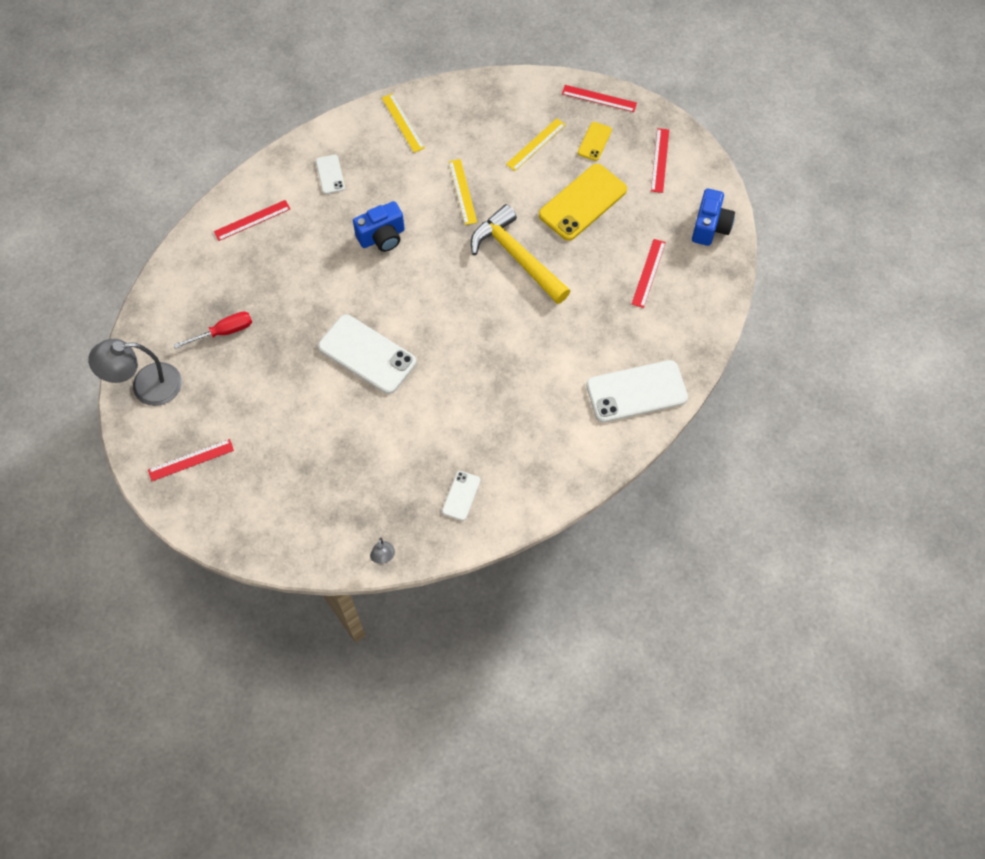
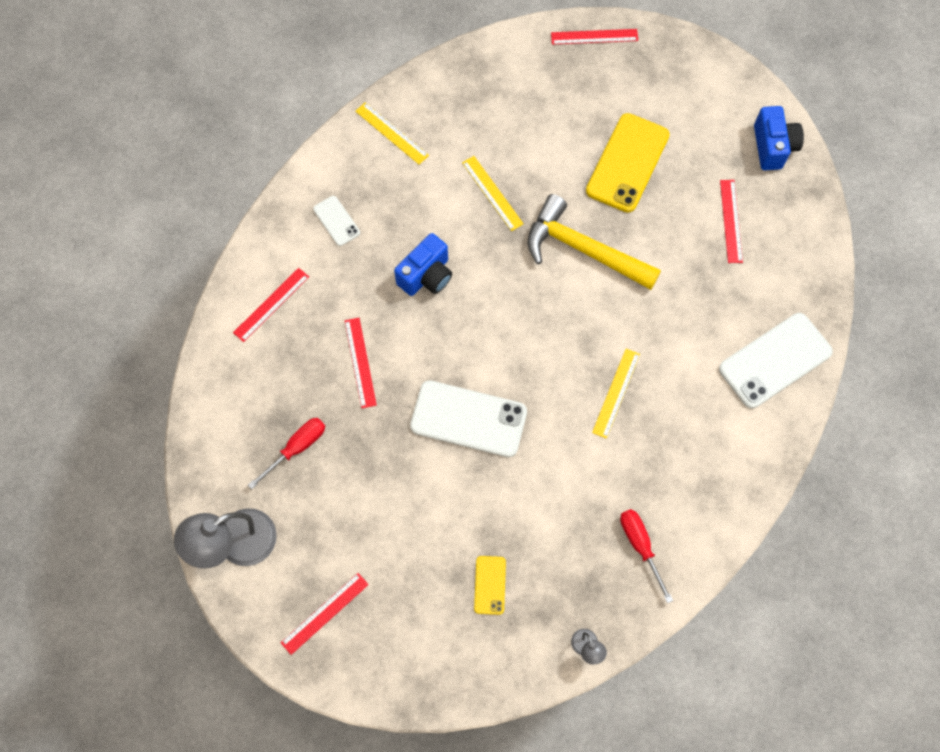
camera: 20 degrees left, 5 degrees up
white phone [442,471,480,521] -> red screwdriver [620,509,673,603]
yellow ruler [506,118,565,171] -> yellow ruler moved to [592,349,640,439]
yellow phone [578,122,612,161] -> yellow phone moved to [474,556,506,615]
red ruler [651,128,669,193] -> red ruler moved to [345,318,377,408]

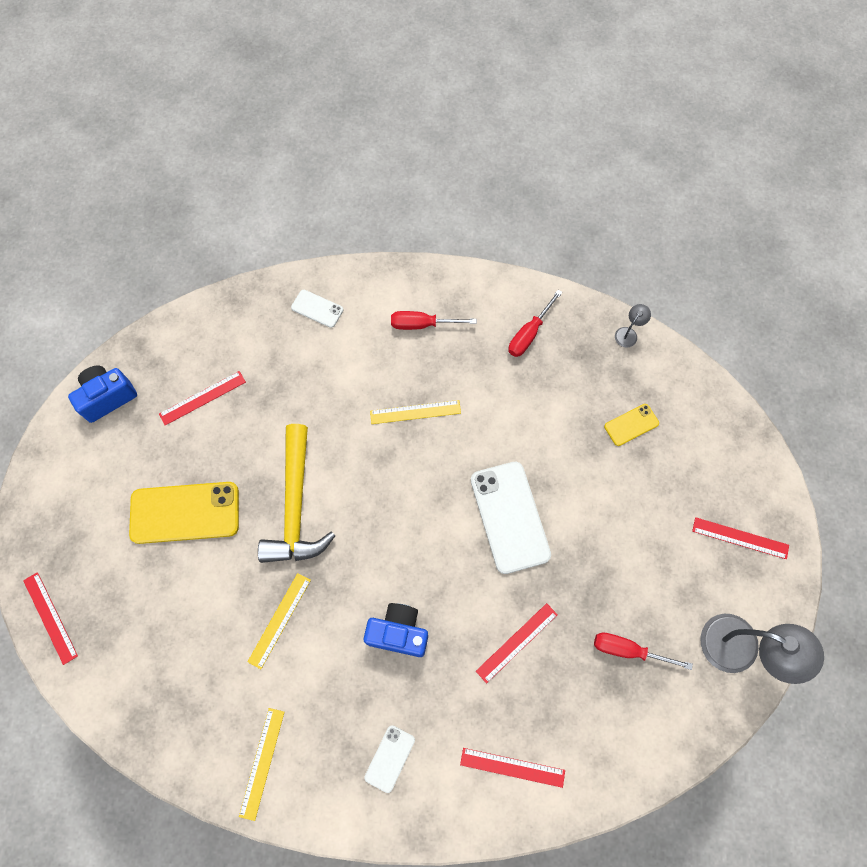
camera: 120 degrees left, 0 degrees up
white phone [719,313,833,408] -> white phone [291,290,343,328], size x0.50
none -> red screwdriver [391,311,477,330]

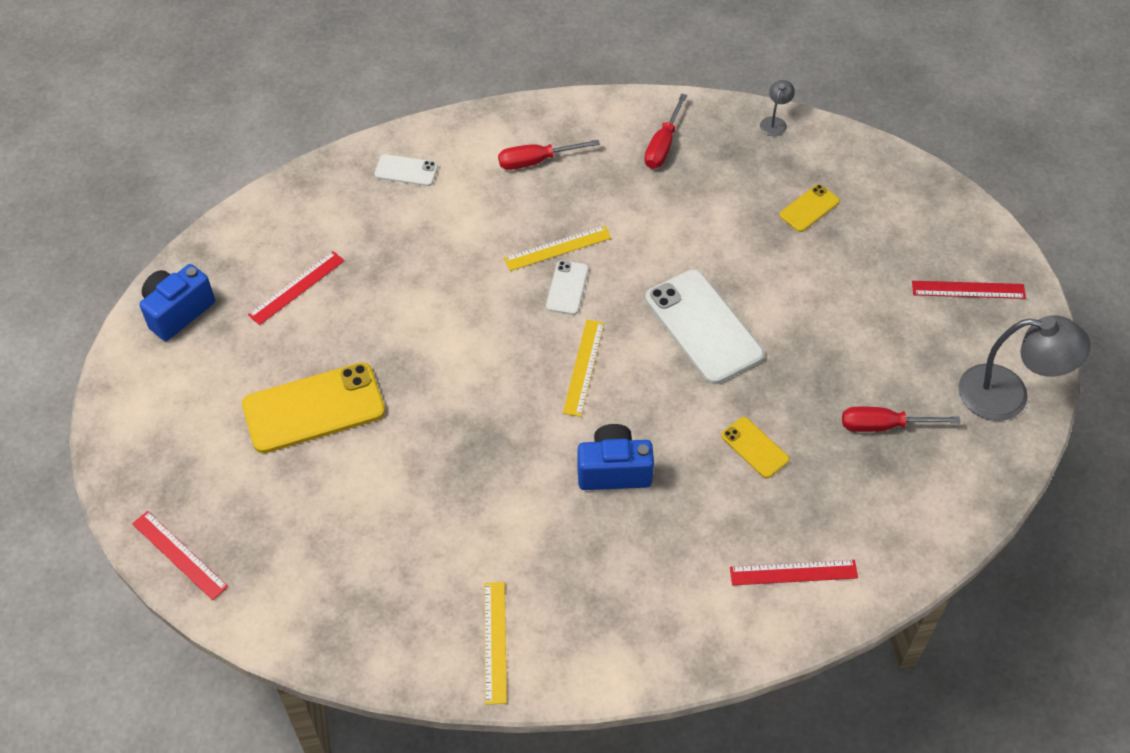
camera: 15 degrees left, 15 degrees down
yellow ruler [247,573,311,669] -> yellow ruler moved to [563,320,604,417]
yellow hammer [258,424,335,563] -> none
white phone [364,725,415,793] -> white phone moved to [546,260,589,315]
red ruler [476,603,558,684] -> yellow phone [721,417,790,478]

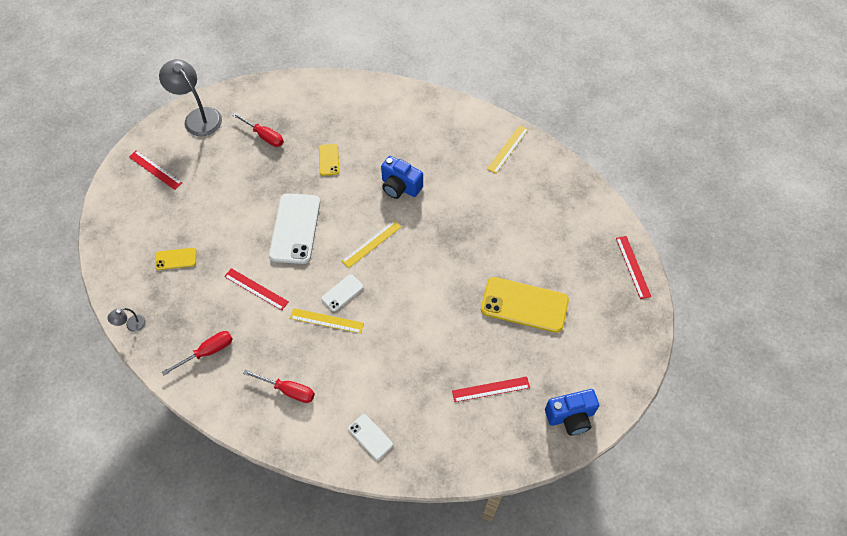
camera: 145 degrees left, 5 degrees up
red ruler [730,560,858,585] -> red ruler moved to [224,268,289,310]

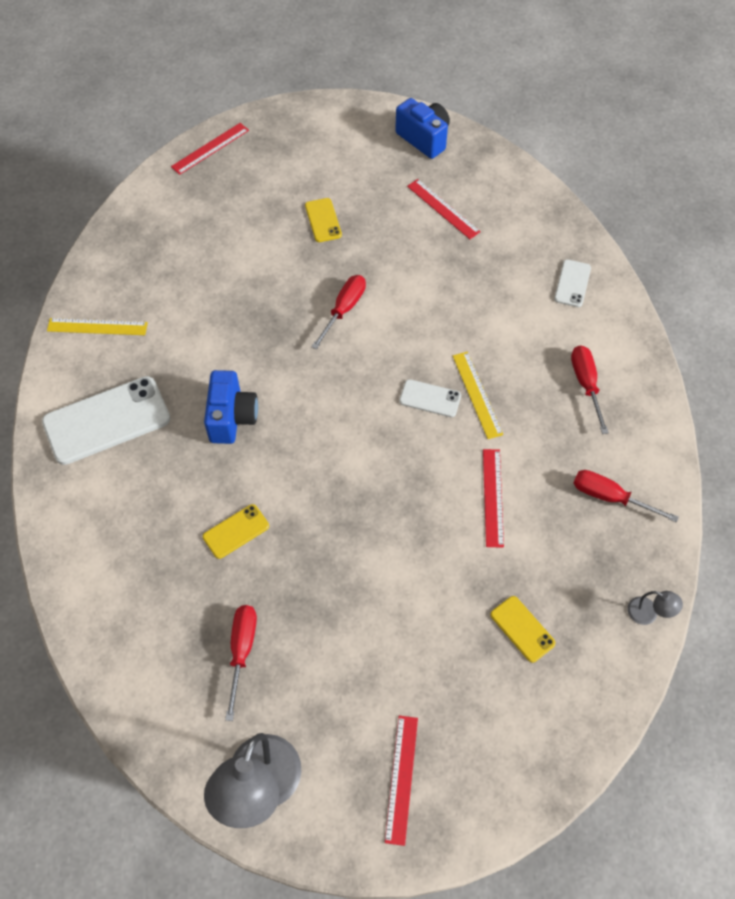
camera: 120 degrees left, 0 degrees up
white phone [269,193,320,264] -> white phone moved to [42,376,170,465]
yellow ruler [342,220,401,268] -> none
yellow phone [481,277,569,333] -> yellow phone [305,198,342,242], size x0.50
none -> red screwdriver [311,275,366,350]

